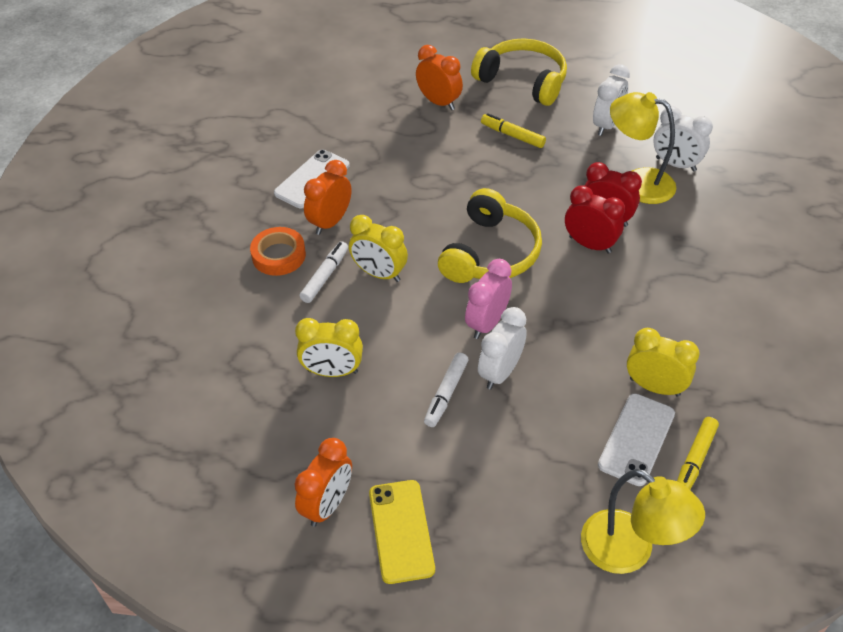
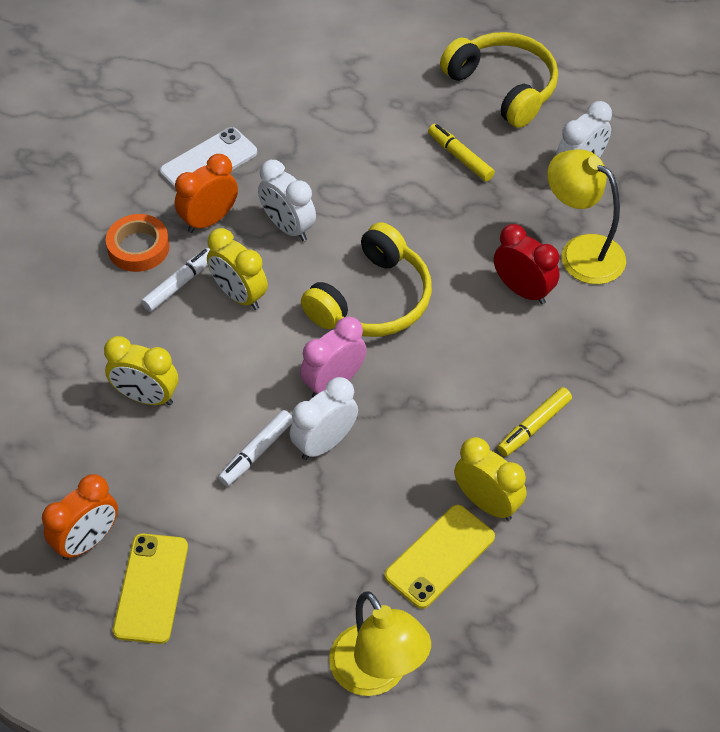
camera: 15 degrees right, 5 degrees up
orange clock [416,45,463,110] -> none
red clock [565,185,625,254] -> none
white phone [598,394,675,486] -> yellow phone [385,505,495,609]
white clock [653,106,713,171] -> white clock moved to [258,160,316,241]
yellow marker [677,417,719,490] -> yellow marker moved to [497,387,572,457]

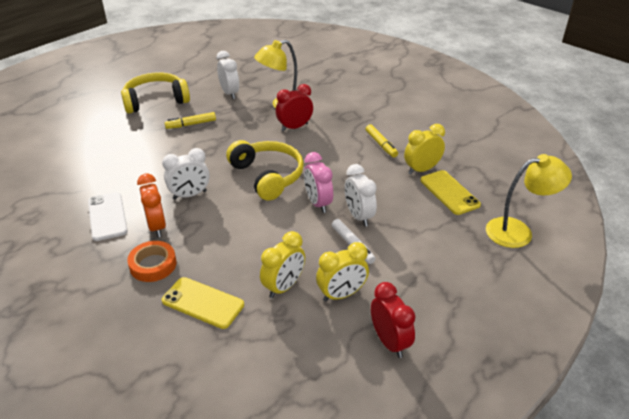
camera: 70 degrees left, 15 degrees down
orange clock [42,474,118,560] -> red clock [371,282,415,358]
yellow phone [113,533,188,644] -> yellow phone moved to [162,277,244,329]
white marker [141,248,210,312] -> none
yellow clock [207,228,268,310] -> yellow clock moved to [316,242,369,302]

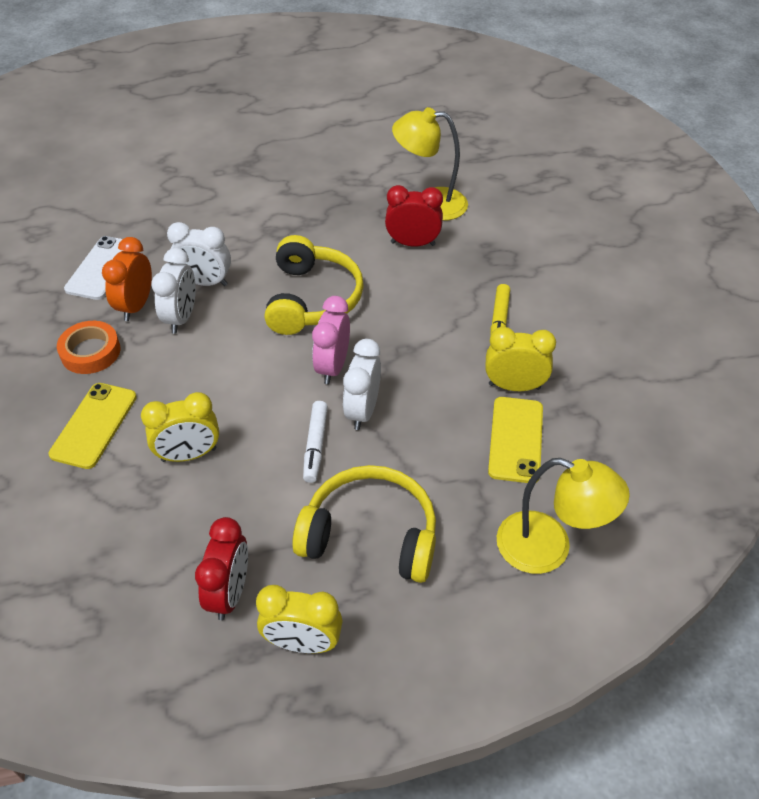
camera: 35 degrees right, 10 degrees up
yellow headphones [121,73,190,113] -> yellow headphones moved to [292,465,436,583]
yellow phone [162,277,244,329] -> yellow phone turned 45 degrees clockwise [49,383,137,469]
yellow marker [165,112,216,129] -> none
white clock [216,51,239,99] -> white clock moved to [151,248,196,334]
yellow clock [316,242,369,302] -> yellow clock moved to [256,585,343,653]

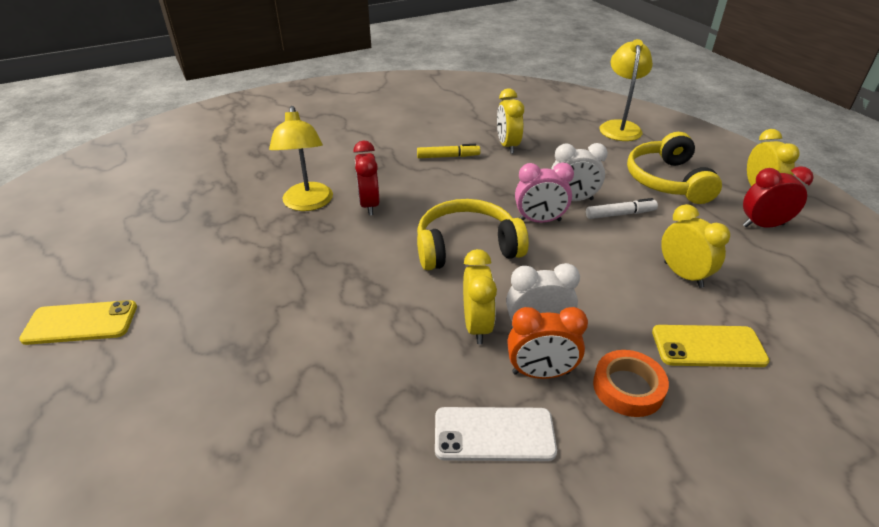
camera: 105 degrees left, 10 degrees down
white clock [167,222,231,286] -> yellow clock [463,249,497,344]
yellow phone [488,397,543,483] -> yellow phone moved to [19,300,137,345]

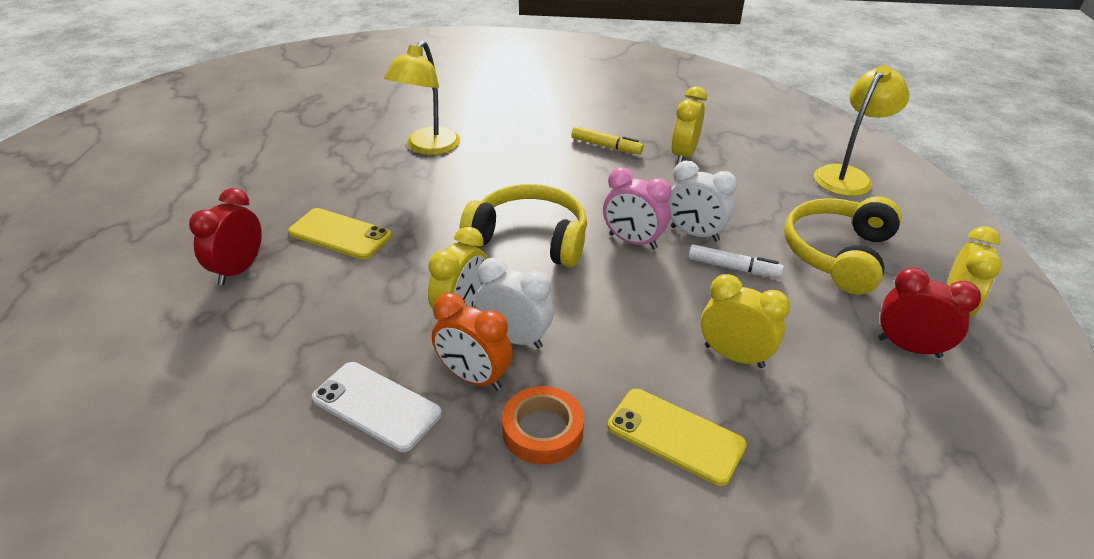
camera: 30 degrees right, 0 degrees up
yellow phone [19,300,137,345] -> yellow phone moved to [288,208,391,259]
red clock [353,141,379,215] -> red clock moved to [189,188,262,285]
yellow clock [661,204,730,288] -> yellow clock turned 60 degrees counterclockwise [701,274,790,368]

